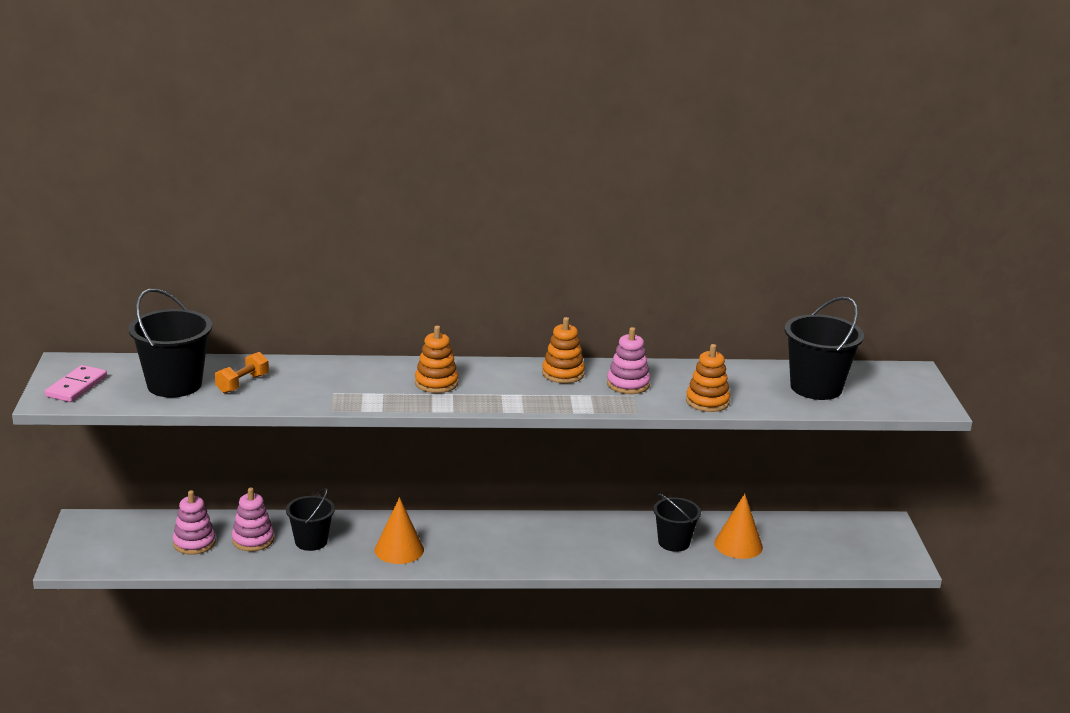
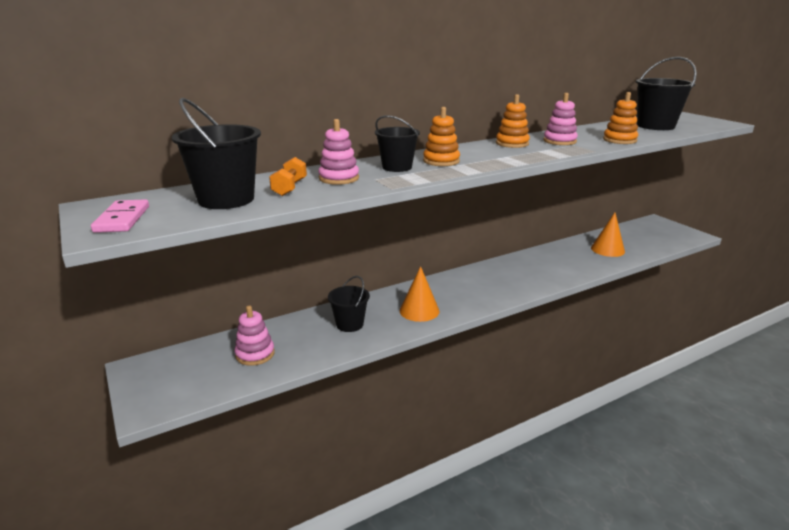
camera: 25 degrees left, 0 degrees up
pink stacking toy [232,488,274,551] -> pink stacking toy moved to [318,119,359,185]
black bucket [653,494,701,552] -> black bucket moved to [375,115,420,172]

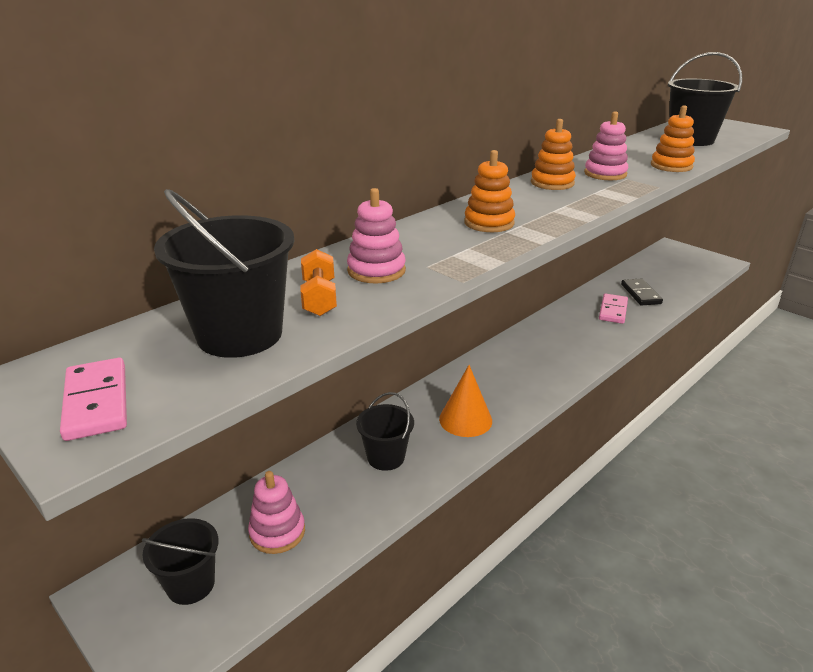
camera: 15 degrees left, 5 degrees up
black bucket [375,115,420,172] -> black bucket moved to [142,518,218,605]
orange cone [591,212,625,257] -> black domino [621,278,663,306]
none -> pink domino [599,294,628,324]

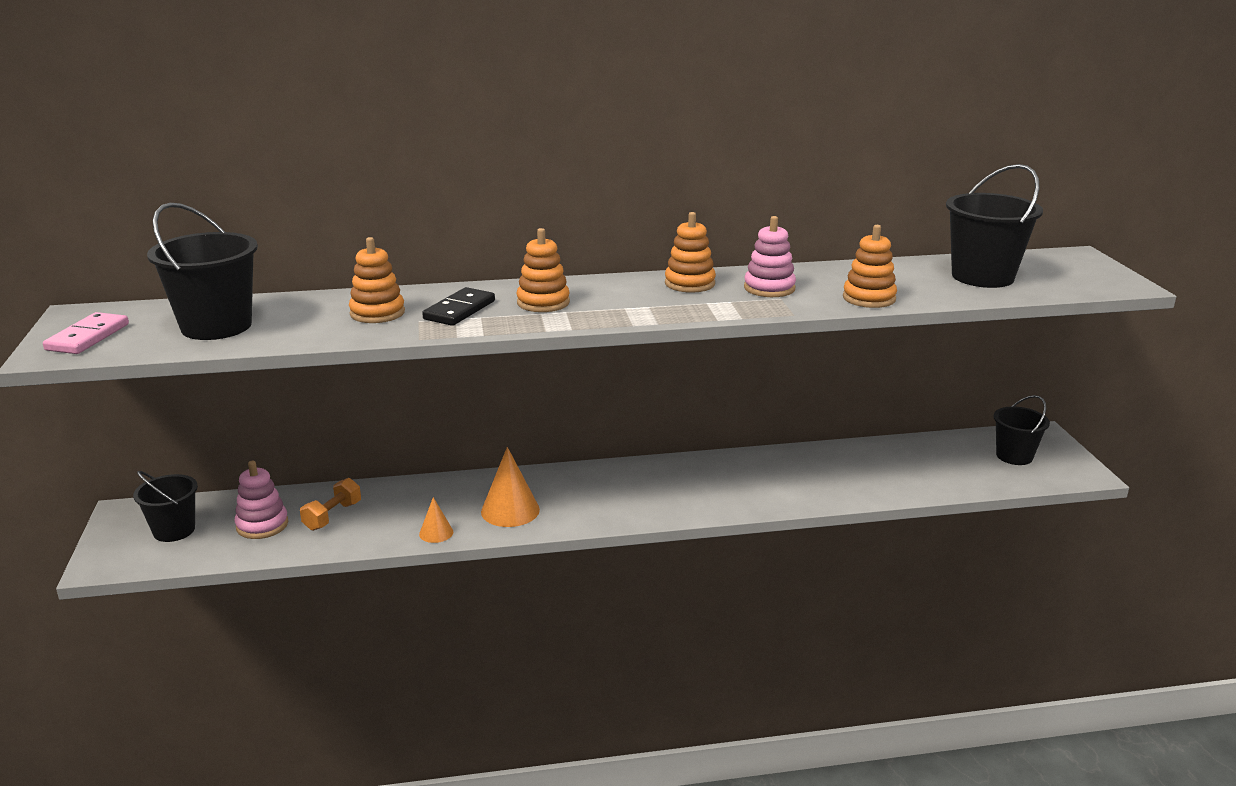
camera: 35 degrees right, 5 degrees down
orange dumbbell [300,249,337,316] -> orange dumbbell moved to [300,478,361,531]
pink stacking toy [347,188,406,283] -> orange stacking toy [349,237,405,323]
black bucket [356,392,414,471] -> black bucket moved to [994,395,1050,465]
pink domino [599,294,628,324] -> none
black domino [621,278,663,306] -> black domino moved to [422,287,495,326]
none -> orange cone [419,497,453,543]

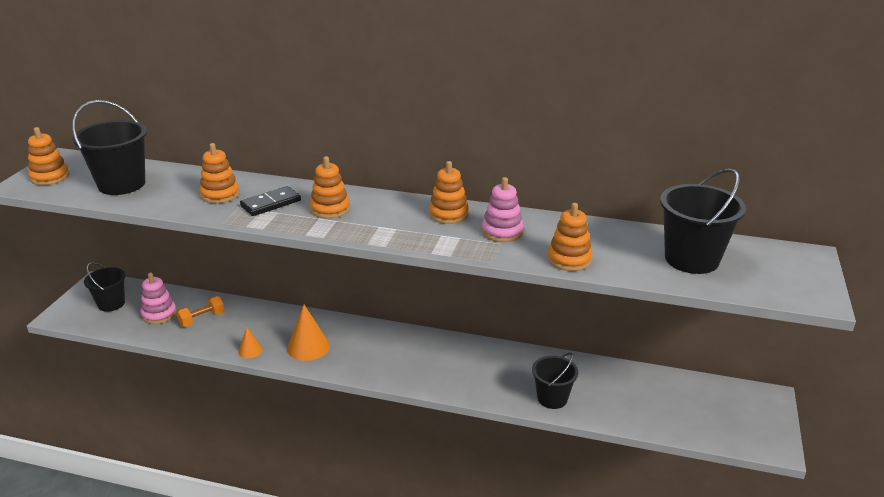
camera: 25 degrees right, 5 degrees up
pink domino [43,312,129,354] -> orange stacking toy [28,127,69,185]
black bucket [994,395,1050,465] -> black bucket moved to [532,353,578,409]

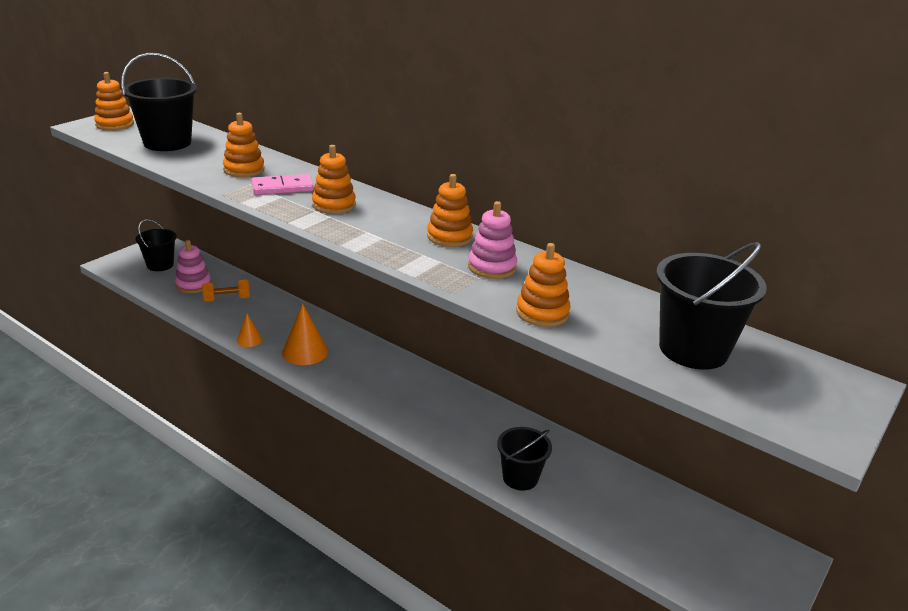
camera: 20 degrees right, 0 degrees up
black domino [240,186,301,216] -> pink domino [252,174,314,195]

